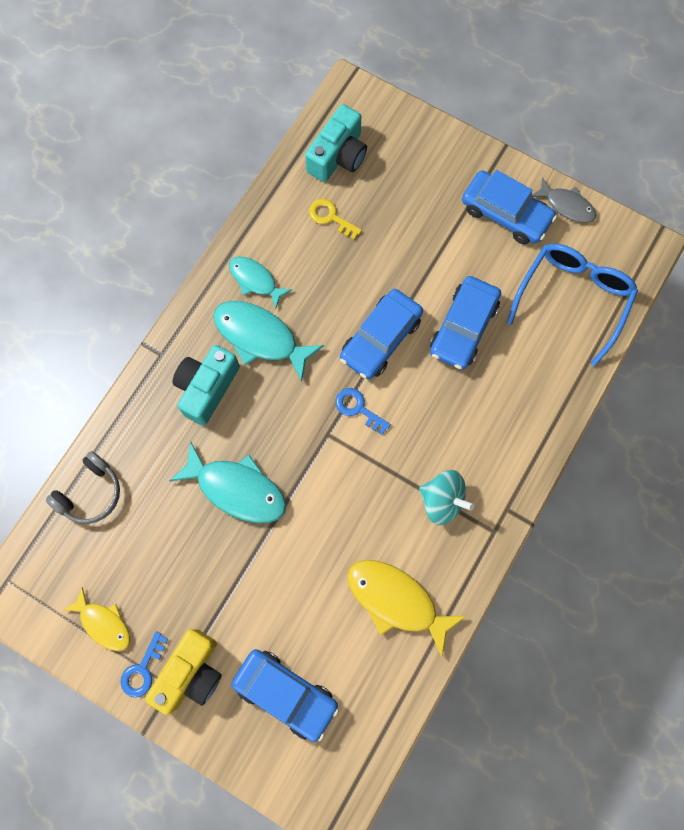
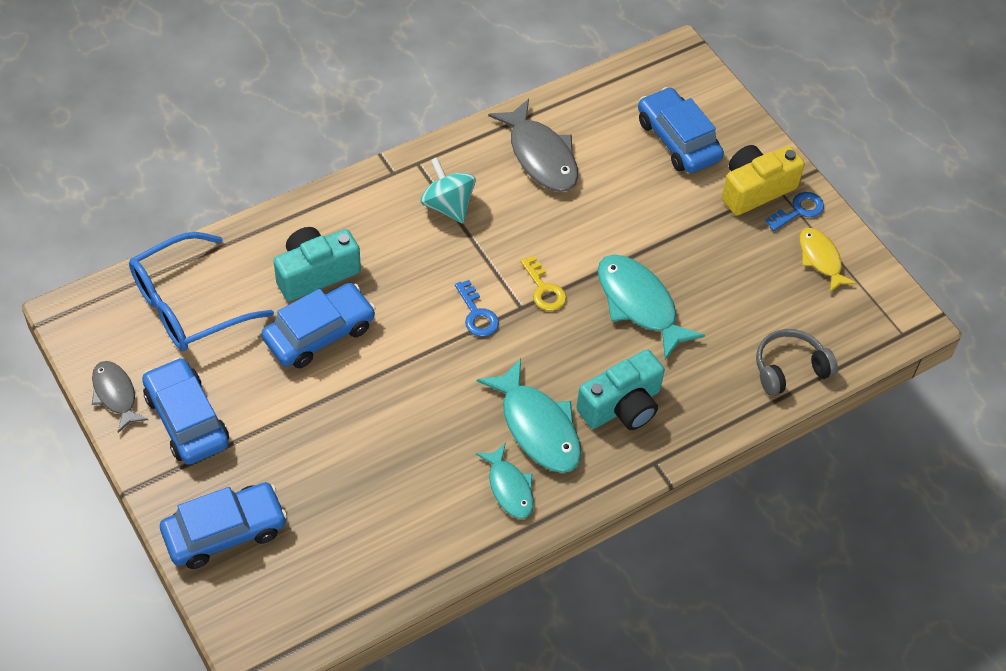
camera: 155 degrees left, 20 degrees down
turquoise camera [305,104,367,182] -> turquoise camera moved to [274,227,361,301]
yellow key [309,199,362,240] -> yellow key moved to [520,256,566,311]
blue car [340,289,423,380] -> blue car moved to [160,482,287,569]
yellow fish [347,560,466,657] -> grey fish [488,99,578,192]

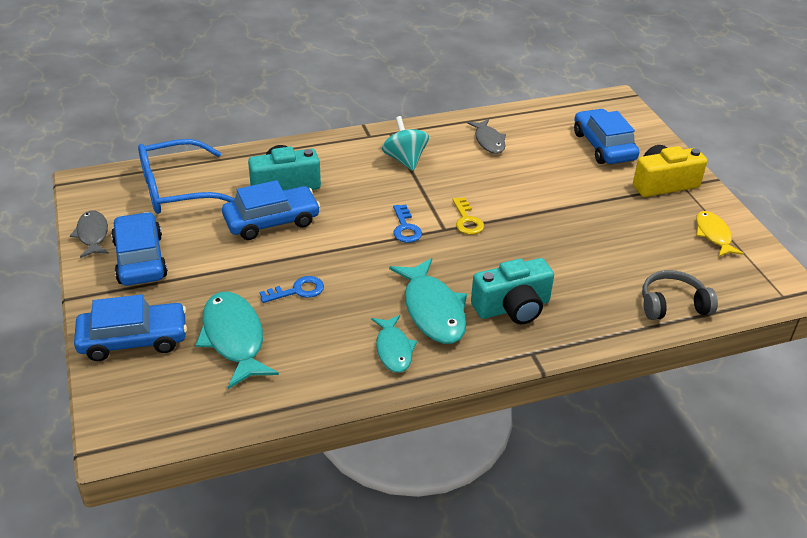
camera: 15 degrees right, 15 degrees down
grey fish [488,99,578,192] -> grey fish [467,119,506,154], size x0.61
turquoise fish [598,255,705,360] -> turquoise fish moved to [196,292,279,389]
blue key [765,192,824,231] -> blue key moved to [260,276,324,303]

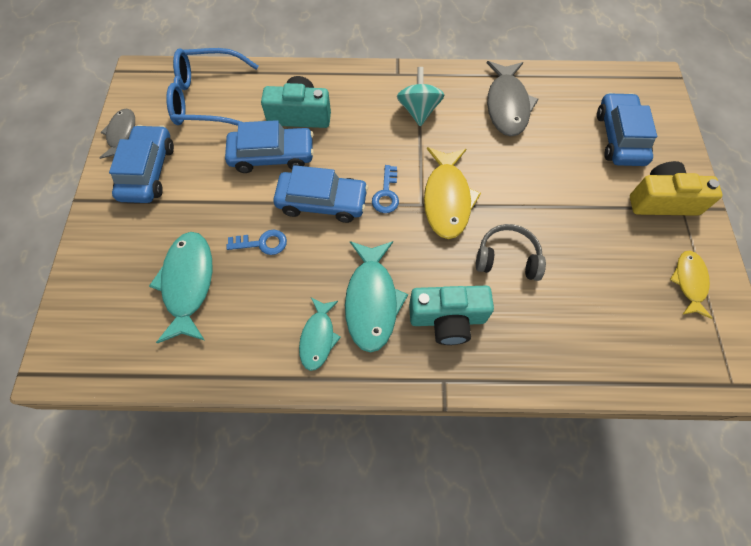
camera: 20 degrees right, 25 degrees up
blue car [74,295,187,361] -> blue car moved to [273,165,368,223]
yellow key [452,197,484,235] -> yellow fish [424,147,481,239]
grey fish [467,119,506,154] -> grey fish [487,61,539,137], size x1.63
grey headphones [642,270,718,320] -> grey headphones moved to [476,224,546,281]

